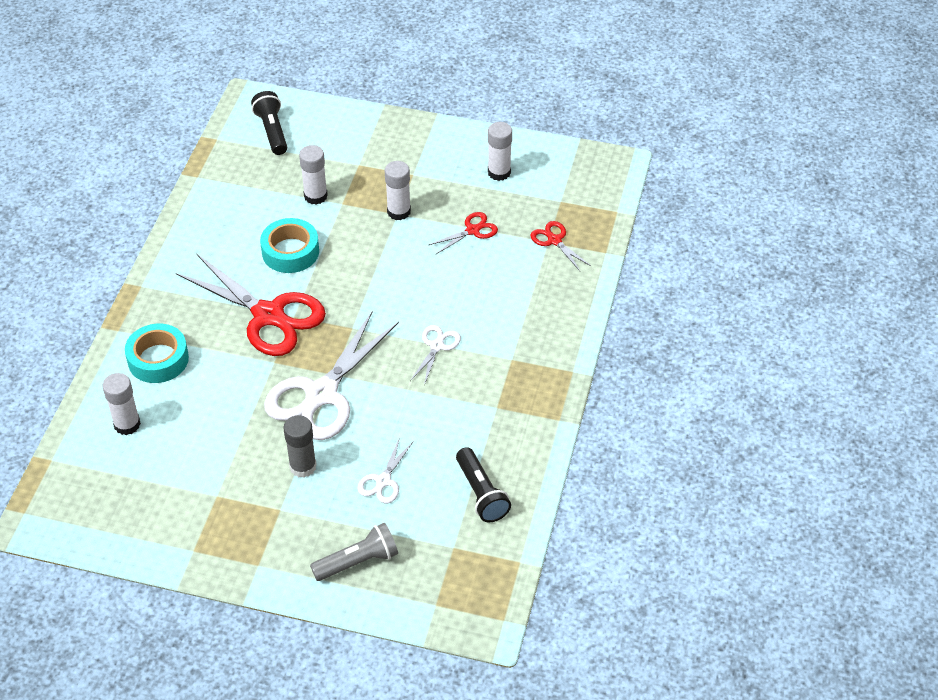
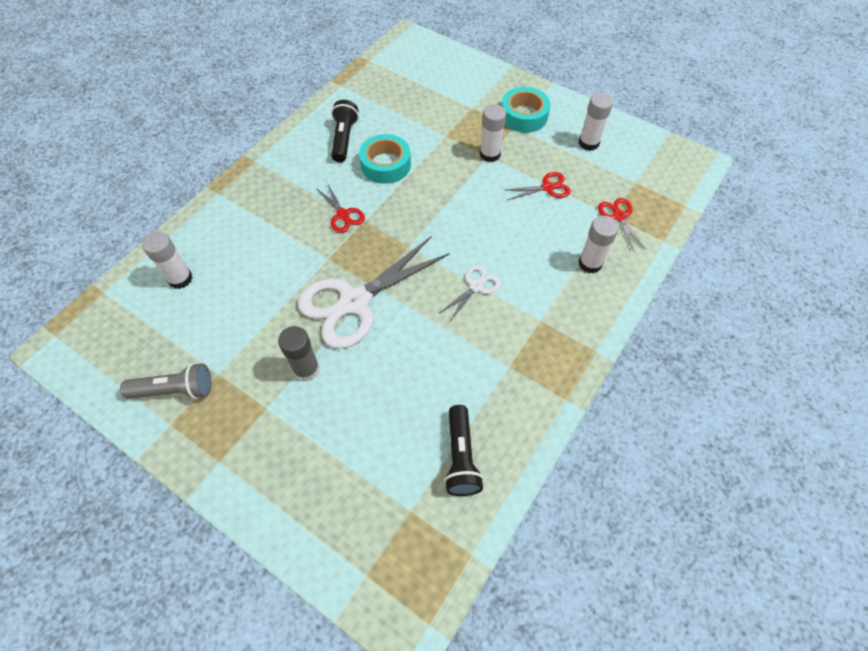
camera: 20 degrees right, 10 degrees up
turquoise tape [125,324,189,383] -> turquoise tape moved to [502,87,551,133]
red scissors [176,253,326,356] -> red scissors [316,183,365,233], size x0.46
black flashlight [251,91,287,155] -> black flashlight moved to [331,100,359,162]
white glue stick [299,145,328,204] -> white glue stick moved to [579,216,619,273]
grey flashlight [310,523,398,581] -> grey flashlight moved to [120,363,212,399]
white scissors [357,437,414,503] -> none

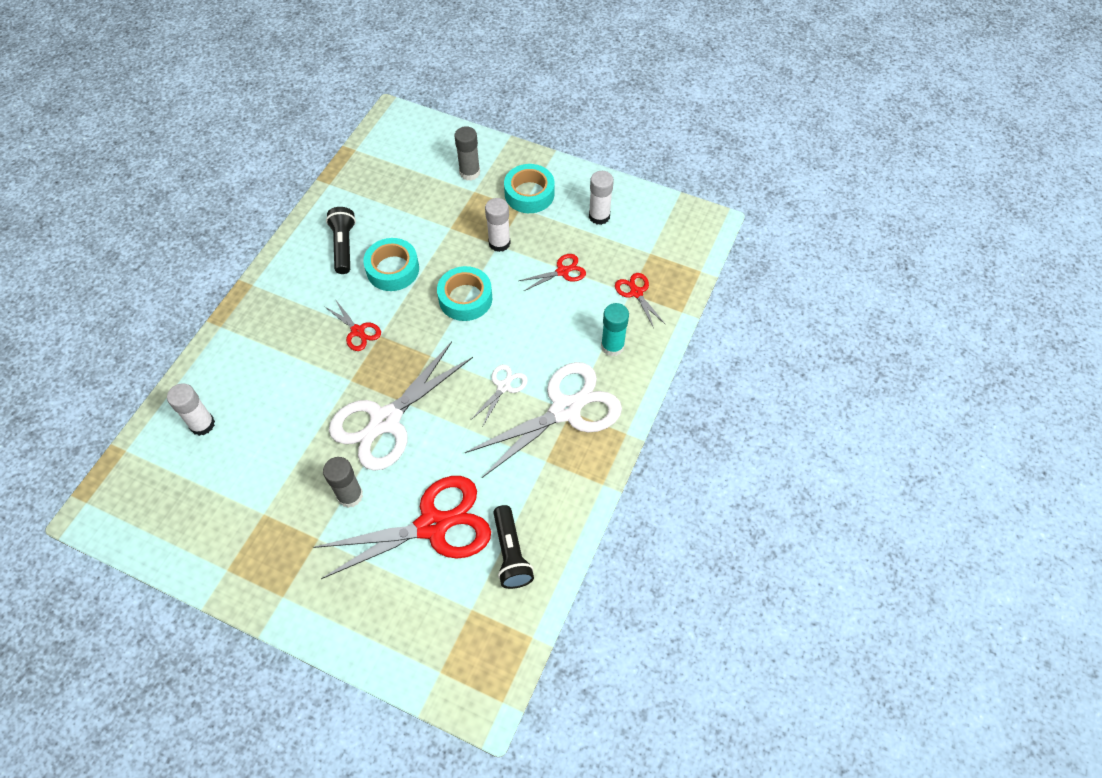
camera: 10 degrees left, 0 degrees up
grey flashlight [120,363,212,399] -> none
white glue stick [579,216,619,273] -> turquoise glue stick [601,303,629,356]
none -> red scissors [313,476,491,579]
none -> turquoise tape [437,266,492,321]
none -> grey glue stick [454,126,480,181]
none -> white scissors [465,362,622,478]

